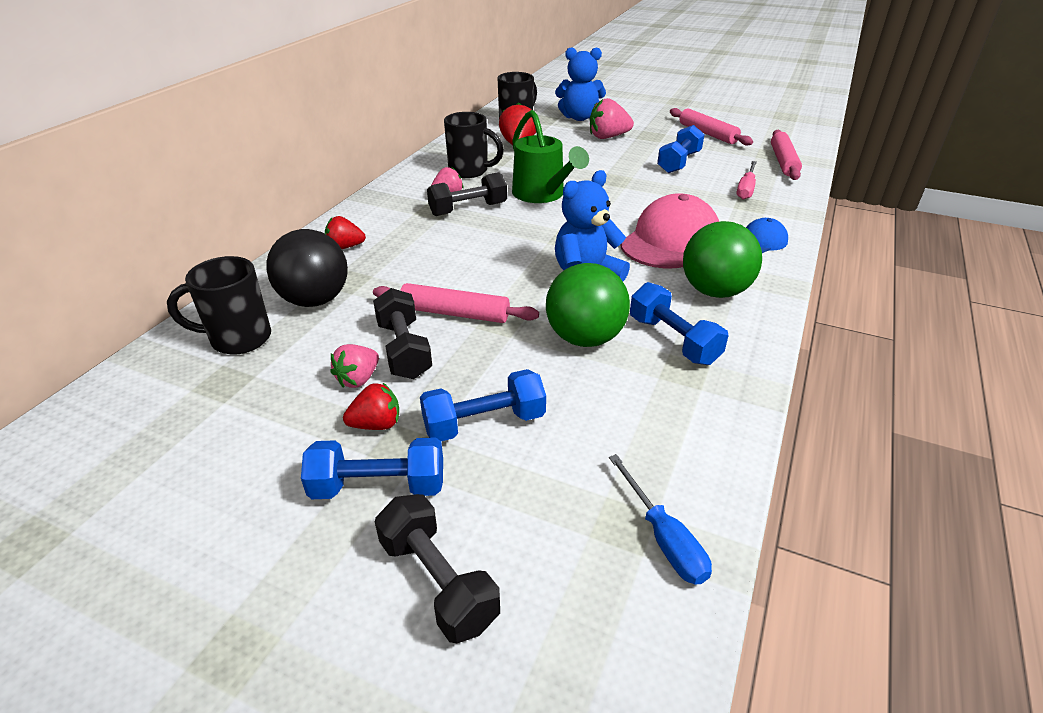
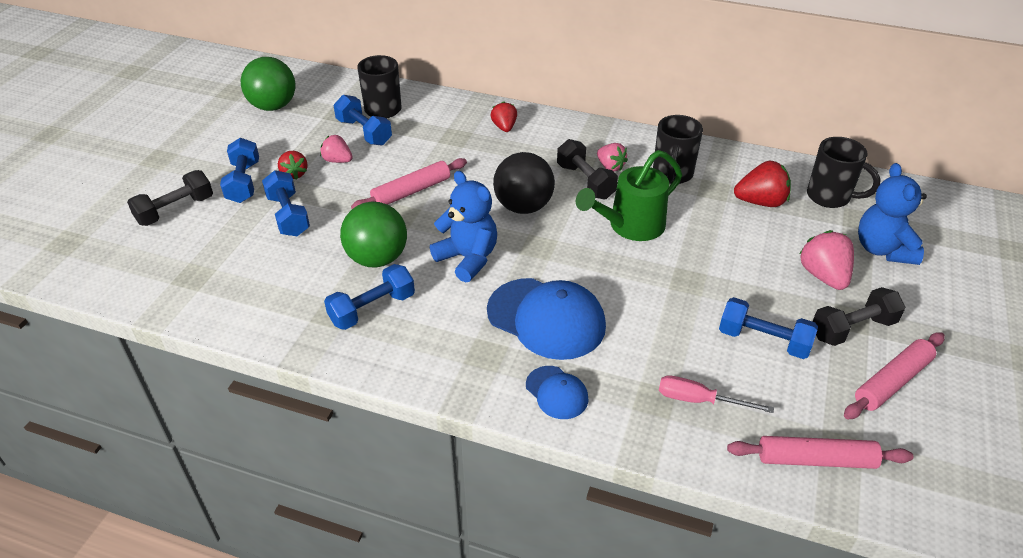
camera: 85 degrees right, 5 degrees up
black ball [266,229,348,307] -> black ball moved to [493,152,555,214]
pink rolling pin [373,283,539,323] -> pink rolling pin turned 45 degrees clockwise [351,158,467,209]
black dumbbell [373,288,432,379] -> black dumbbell moved to [812,287,906,346]
blue screwdriver [609,454,712,585] -> none
pink cap [620,193,719,268] -> blue cap [487,278,606,360]
green ball [683,221,762,298] -> green ball moved to [241,57,295,111]
none -> blue dumbbell [334,95,392,145]

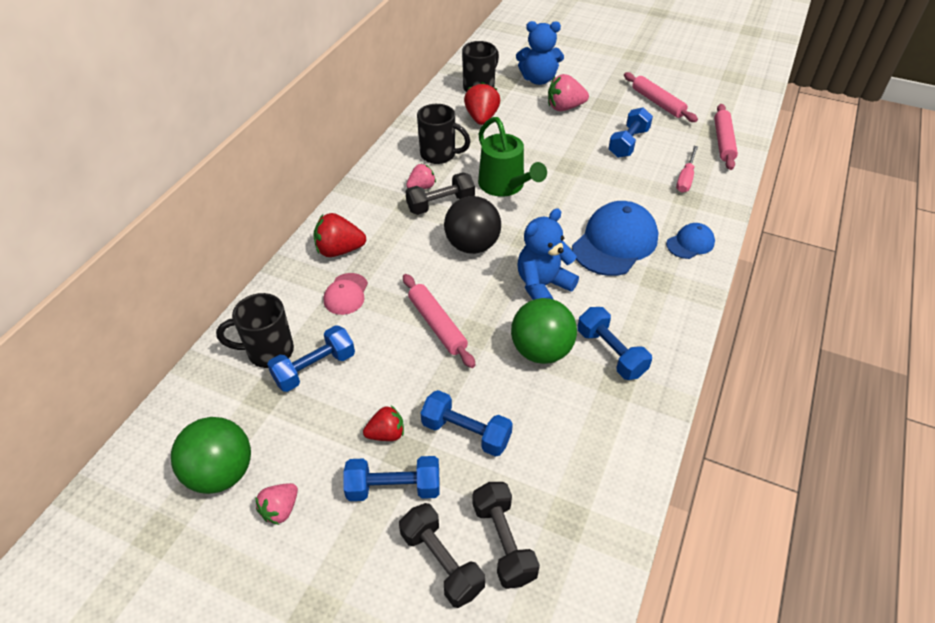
camera: 85 degrees left, 5 degrees up
blue dumbbell [262,170,310,236] -> blue dumbbell turned 45 degrees clockwise [421,390,513,457]
pink strawberry [320,135,353,163] -> pink strawberry moved to [255,483,298,525]
red strawberry [491,101,517,132] -> red strawberry [313,213,366,257], size x1.55
black dumbbell [812,287,906,346] -> black dumbbell moved to [472,482,540,589]
none -> pink cap [324,273,368,315]

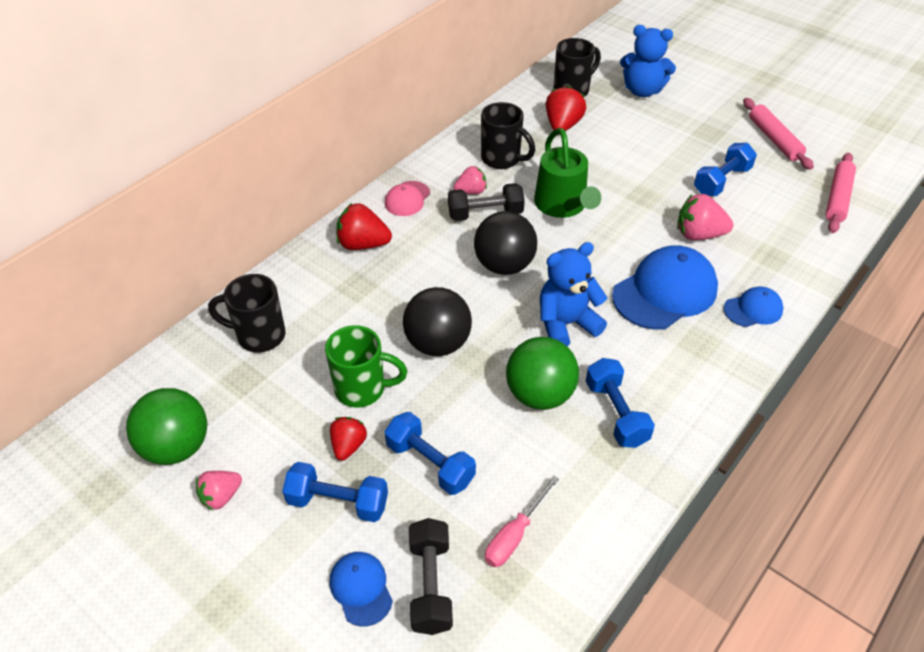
camera: 15 degrees right, 0 degrees up
blue dumbbell [267,325,355,392] -> none
pink cap [324,273,368,315] -> pink cap moved to [385,181,430,216]
red strawberry [363,406,404,441] -> red strawberry turned 75 degrees counterclockwise [330,417,367,461]
black dumbbell [399,503,485,608] -> blue cap [329,552,393,627]
pink rolling pin [403,274,475,368] -> black ball [403,287,472,356]
pink strawberry [548,74,589,111] -> pink strawberry moved to [677,194,733,240]
pink screwdriver [676,146,698,193] -> pink screwdriver moved to [485,475,559,567]
none -> green mug [325,325,407,407]

